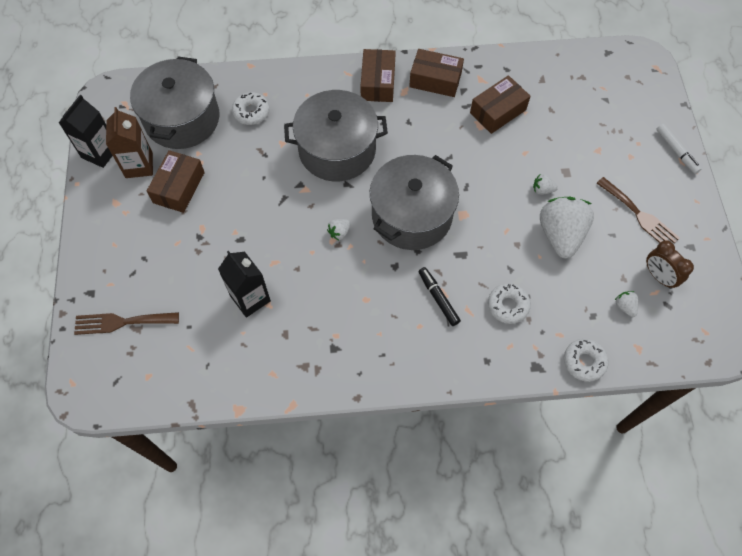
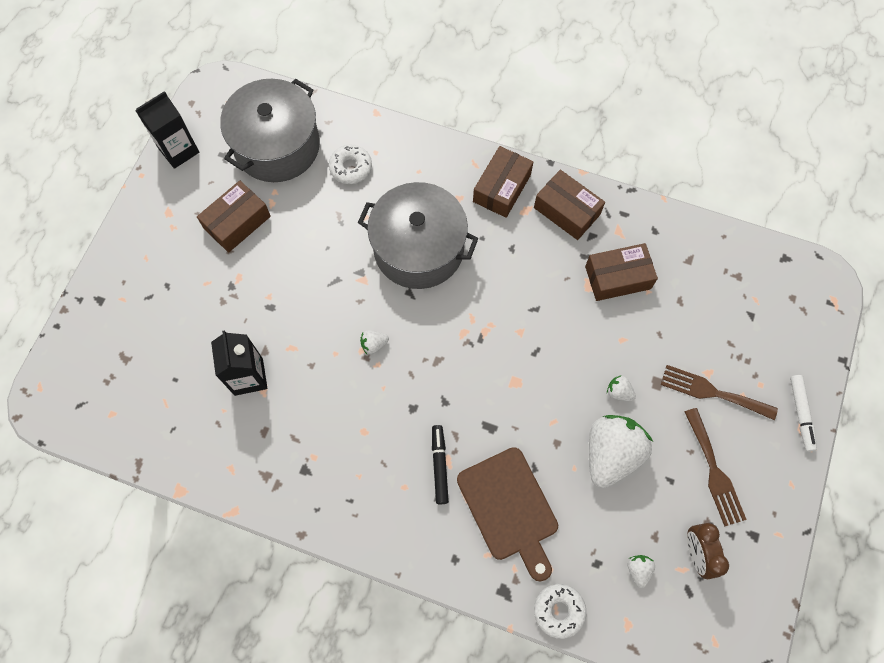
camera: 25 degrees right, 5 degrees up
brown fork [74,312,179,335] -> brown fork moved to [661,365,778,420]
brown carton [106,107,153,178] -> none
grey pot [370,155,459,250] -> none
white donut [488,284,531,324] -> brown cutting board [457,447,558,582]

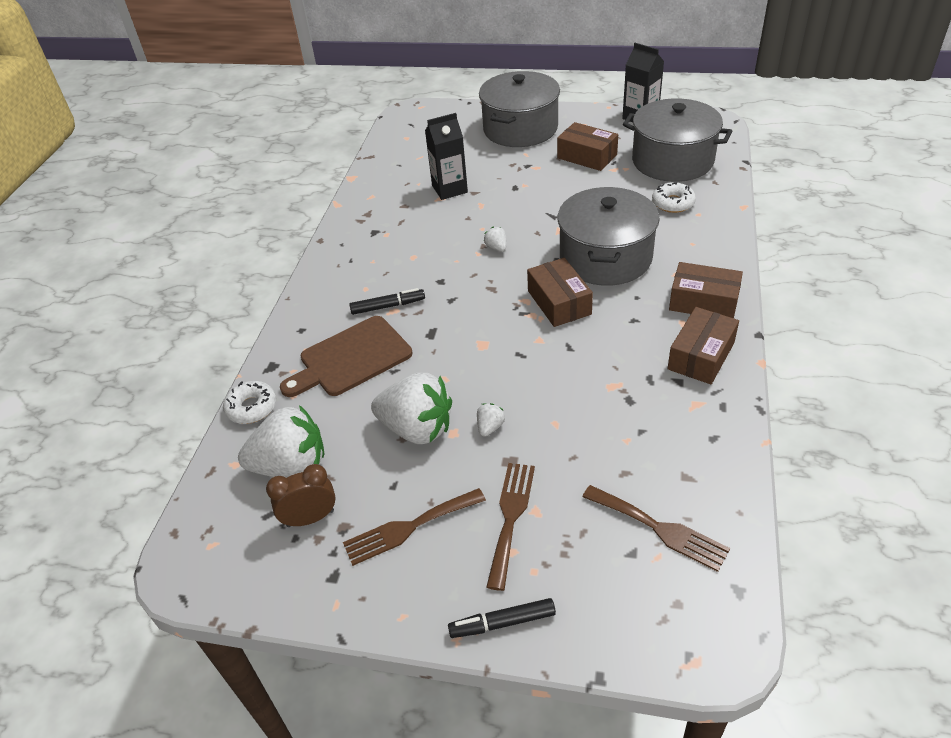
camera: 85 degrees right, 25 degrees down
brown box [585,243,658,301] -> brown box moved to [527,258,593,327]
white strawberry [628,555,655,588] -> white strawberry [238,405,324,478], size x2.42
white marker [790,375,817,452] -> black marker [448,598,556,638]
none -> grey pot [479,71,560,147]
none -> brown fork [582,485,730,572]

